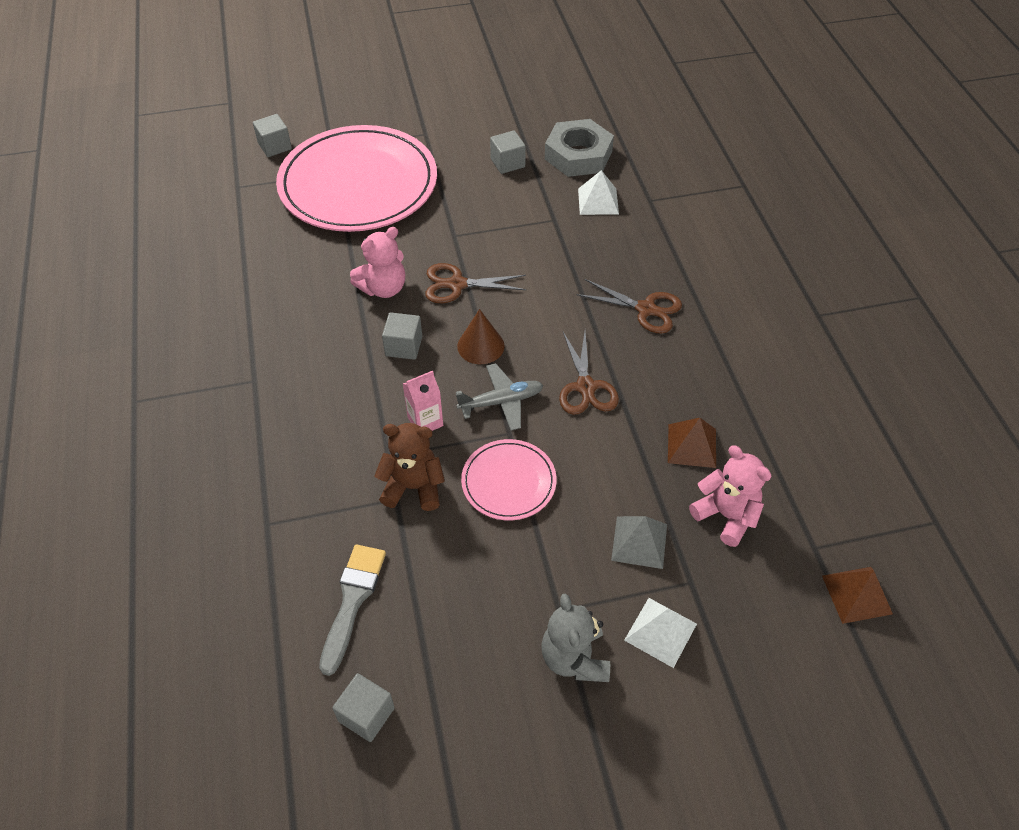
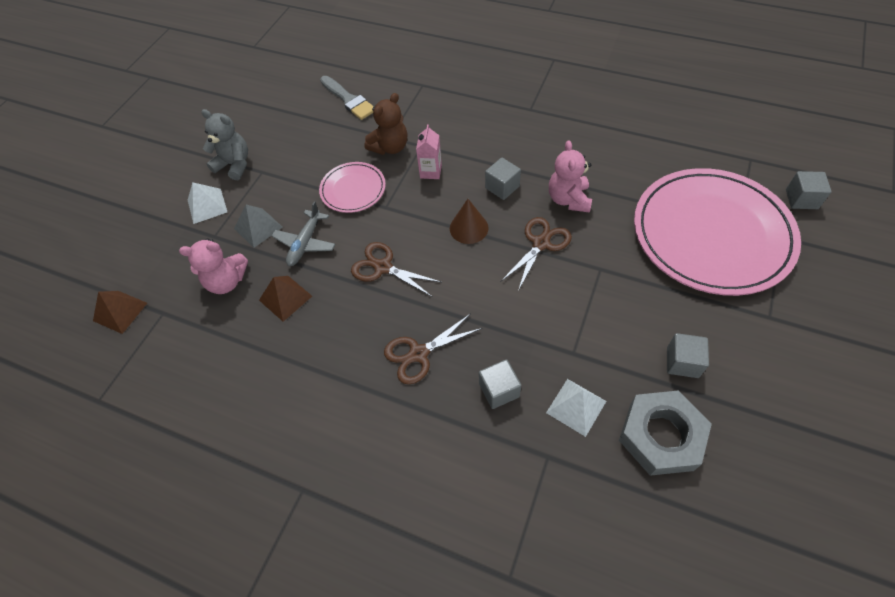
camera: 130 degrees right, 5 degrees up
grey cube [332,673,395,742] -> grey cube moved to [479,359,521,409]
grey plane [456,363,543,431] -> grey plane moved to [272,201,336,266]

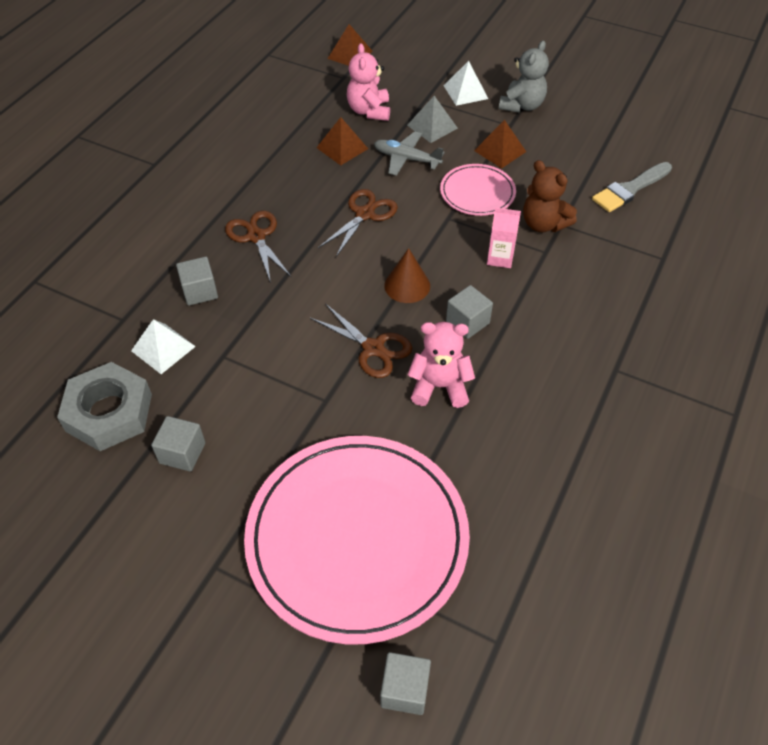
camera: 90 degrees right, 5 degrees down
none -> brown pyramid [474,120,526,169]

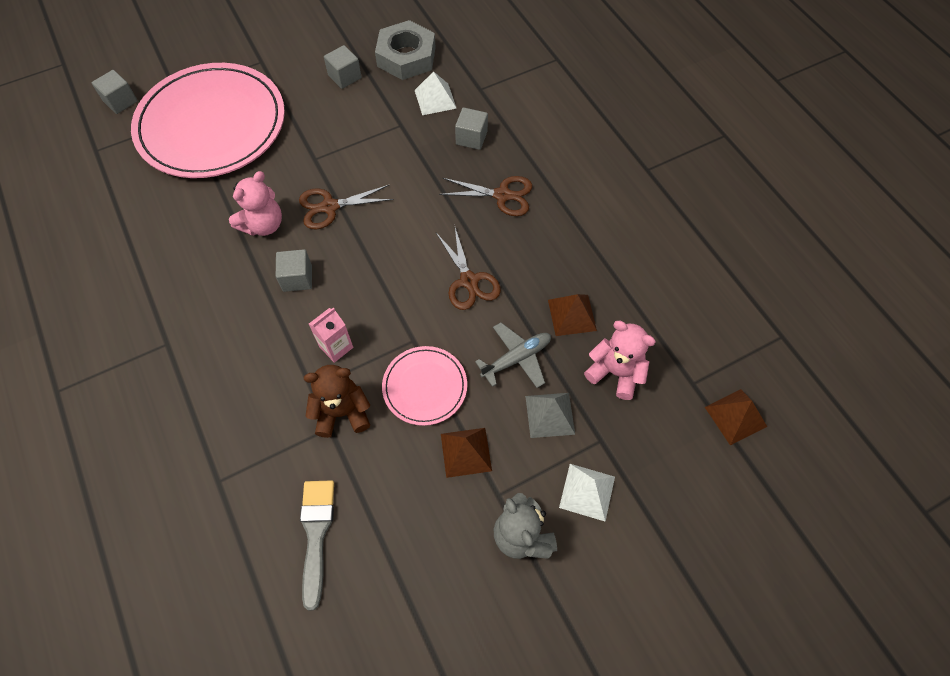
camera: 125 degrees right, 10 degrees up
brown cone [384,248,430,303] -> none

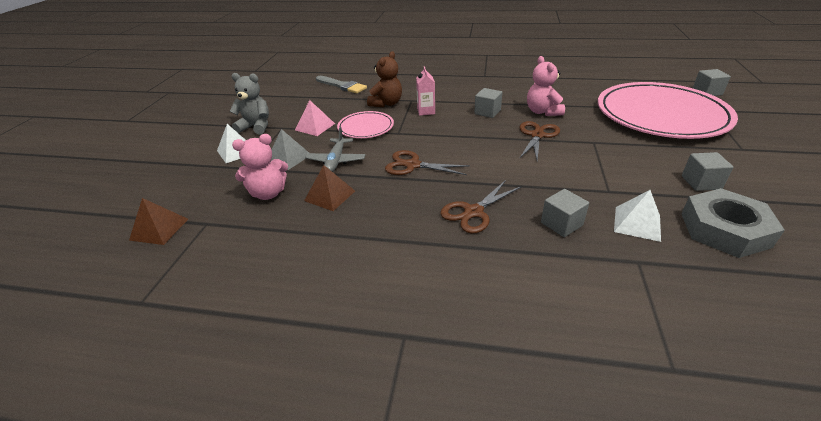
camera: 130 degrees right, 25 degrees down
brown pyramid [441,428,492,478] -> pink pyramid [295,100,335,136]

